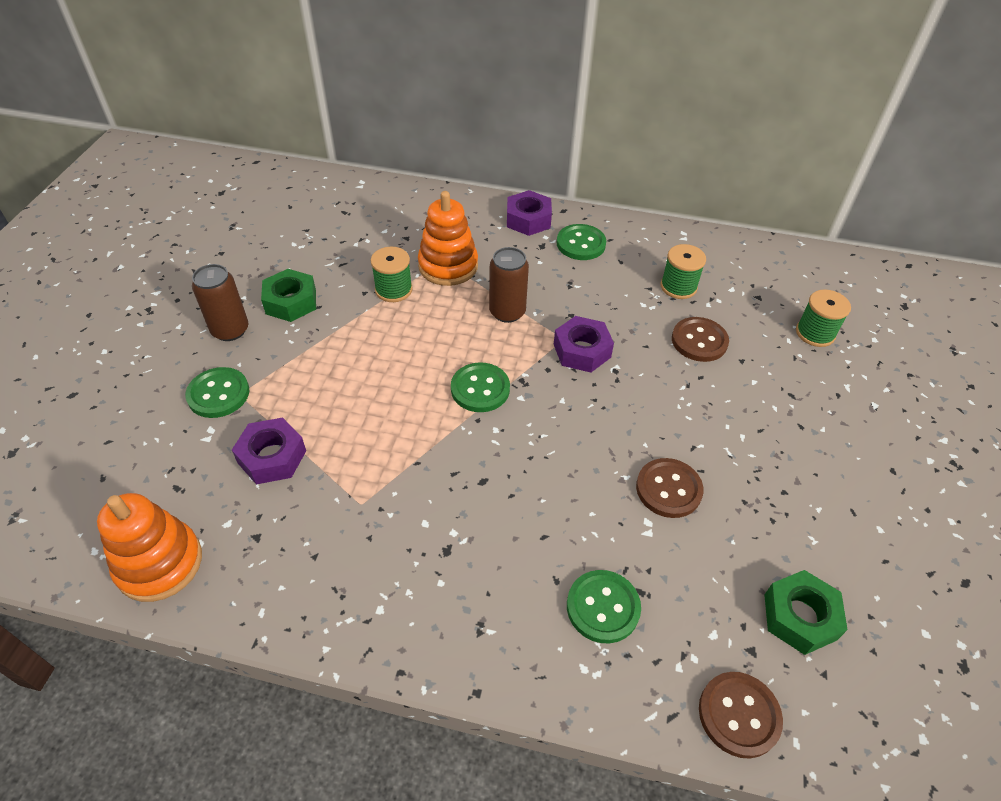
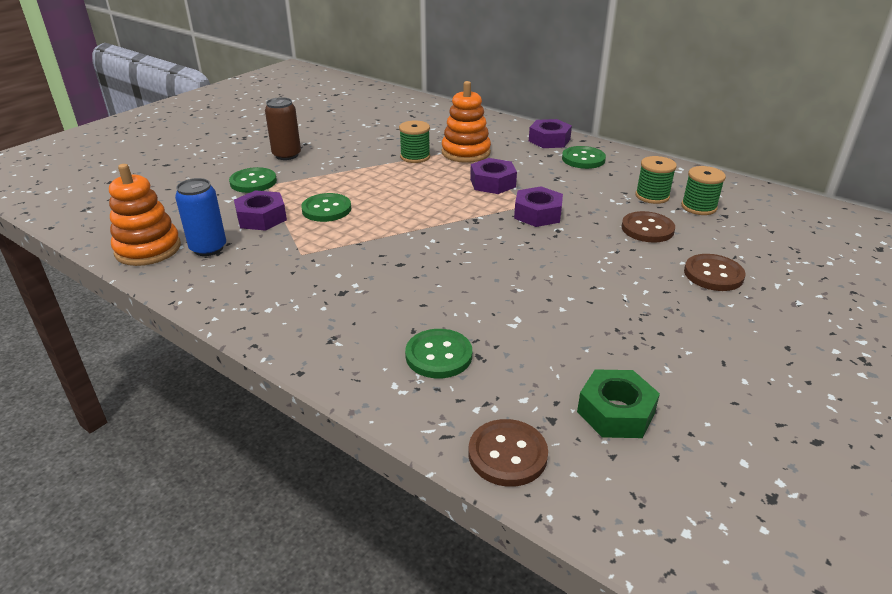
camera: 25 degrees right, 15 degrees down
green nut [261,269,316,322] -> none
green button [451,362,510,412] -> green button moved to [301,193,351,222]
brown can [489,247,529,323] -> purple nut [470,158,517,194]
brown button [636,458,703,518] -> brown button moved to [684,254,745,291]
green spool [796,289,851,347] -> green spool moved to [681,166,726,215]
none -> blue can [175,178,226,256]

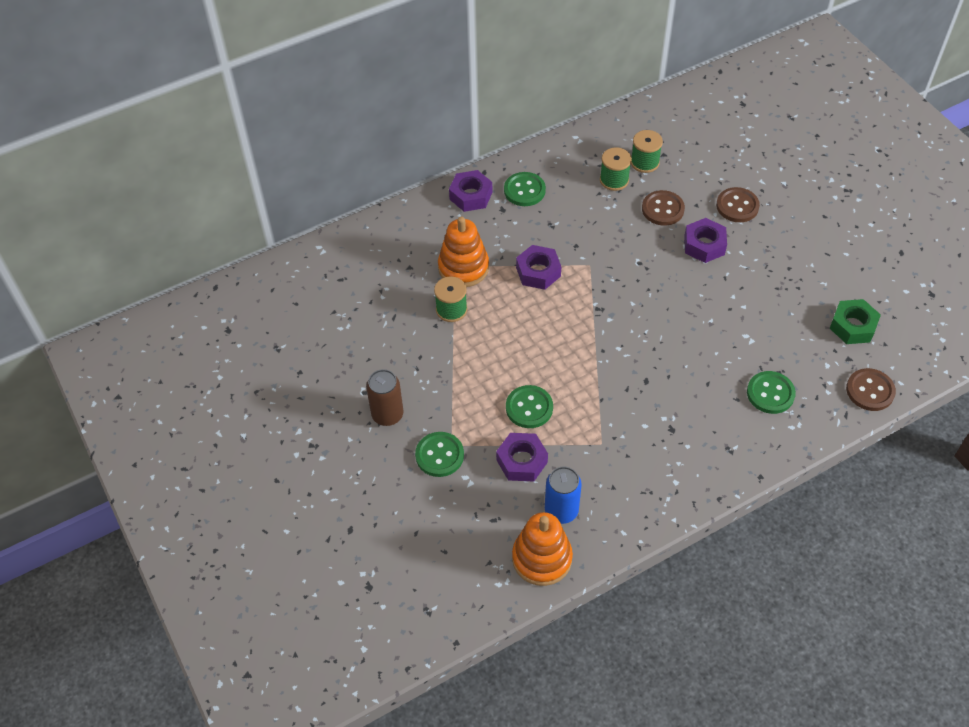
camera: 65 degrees left, 20 degrees up
purple nut [514,186,563,227] -> purple nut moved to [684,218,727,263]

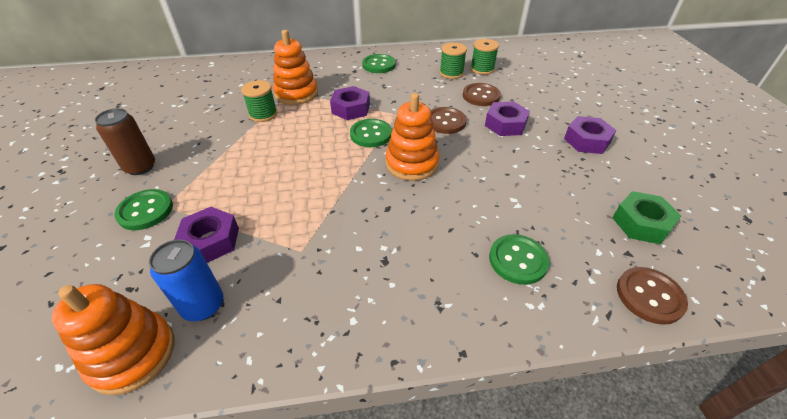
camera: 20 degrees right, 10 degrees down
purple nut [449,170,492,212] -> purple nut moved to [564,116,616,154]
green button [506,385,553,428] -> green button moved to [350,119,392,147]
brown button [716,187,760,222] -> brown button moved to [430,107,467,134]
none -> orange stacking toy [385,93,439,181]

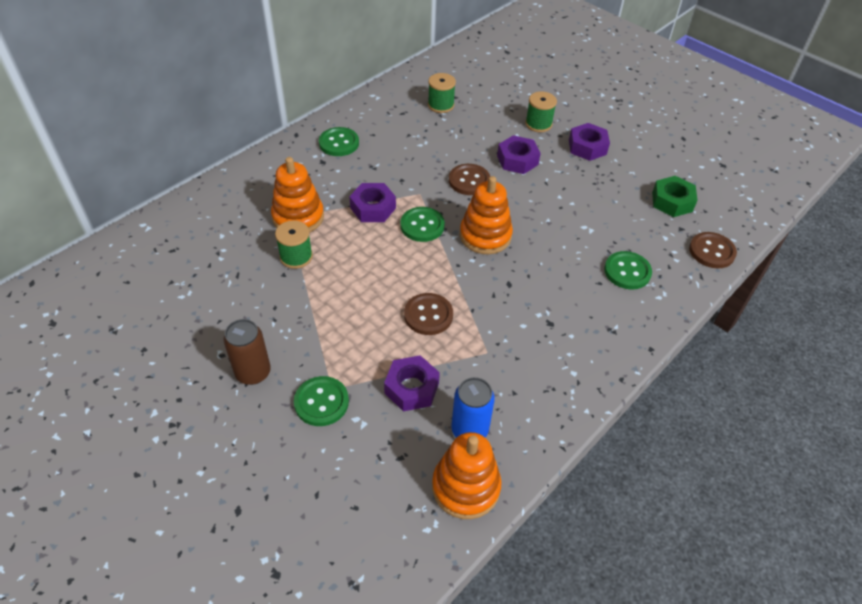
camera: 40 degrees left, 5 degrees up
green spool [440,42,467,79] -> green spool moved to [525,91,557,132]
brown button [463,83,501,106] -> brown button moved to [404,293,453,335]

